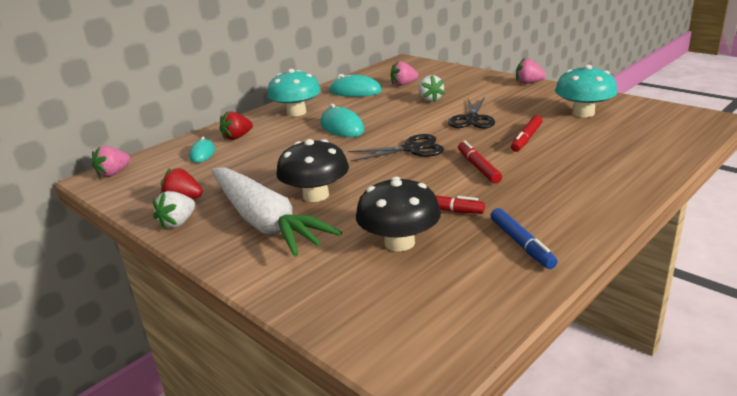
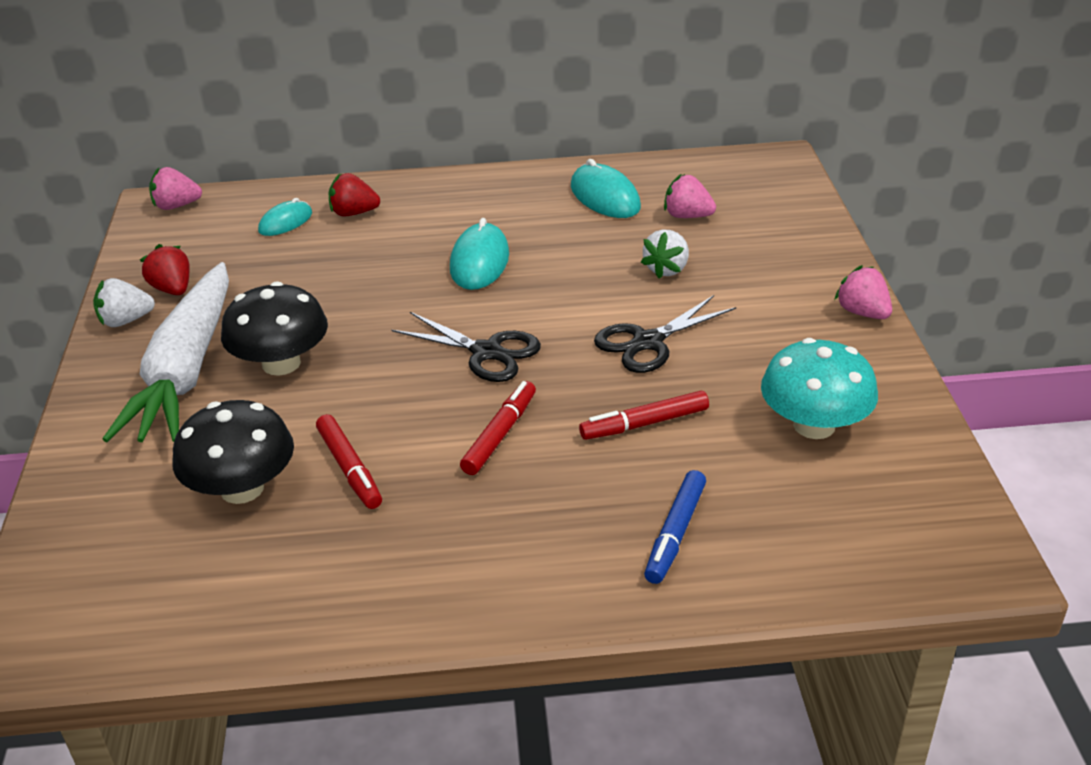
camera: 40 degrees right, 10 degrees up
turquoise mushroom [267,69,321,116] -> none
blue marker [490,208,557,269] -> blue marker moved to [644,470,706,584]

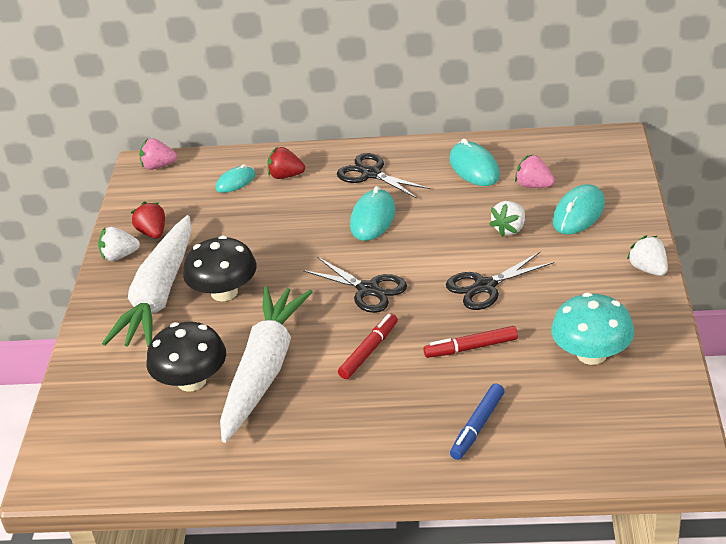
camera: 10 degrees right, 0 degrees up
red marker [316,414,382,509] -> white carrot [220,286,313,443]
pink strawberry [834,265,892,319] -> white strawberry [627,235,668,276]
none -> black scissors [337,153,430,198]
none -> turquoise mouse [553,184,605,235]

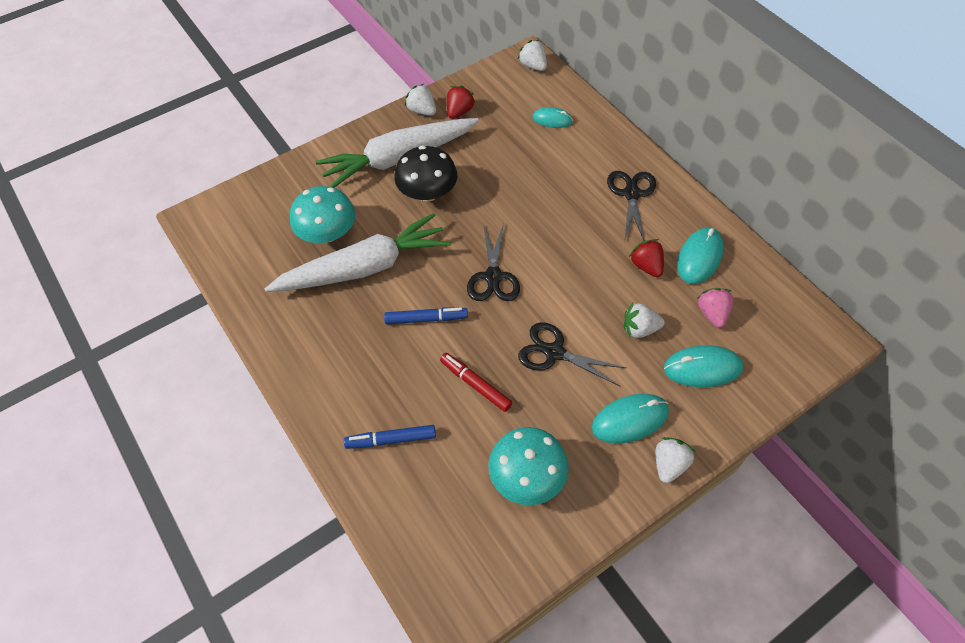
camera: 50 degrees right, 20 degrees up
pink strawberry [139,138,177,170] -> white strawberry [518,40,547,71]
black mushroom [147,322,226,392] -> turquoise mushroom [290,186,355,243]
red strawberry [267,147,305,179] -> red strawberry moved to [629,239,664,277]
red marker [338,314,398,379] -> blue marker [384,307,468,324]
turquoise mouse [350,186,395,241] -> turquoise mouse moved to [592,394,669,444]

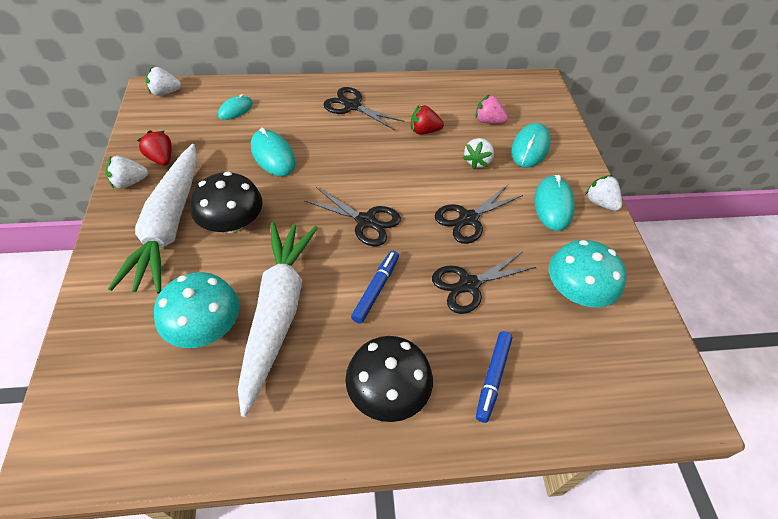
camera: 65 degrees left, 5 degrees down
red marker [440,353,512,412] -> black scissors [432,252,536,314]
turquoise mouse [677,227,724,284] -> turquoise mouse moved to [251,128,296,176]
none -> black mushroom [345,336,433,422]

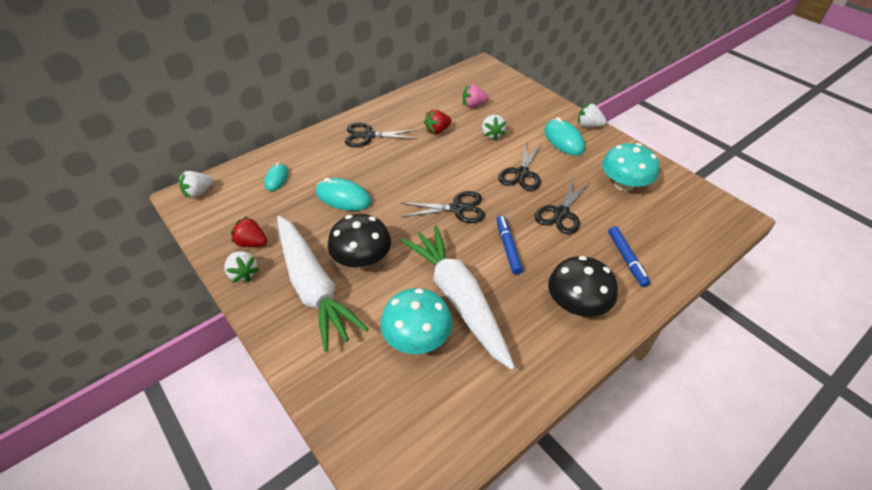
camera: 30 degrees left, 5 degrees down
white strawberry [105,156,148,188] -> white strawberry turned 75 degrees counterclockwise [224,251,259,283]
turquoise mouse [511,123,551,168] -> none

